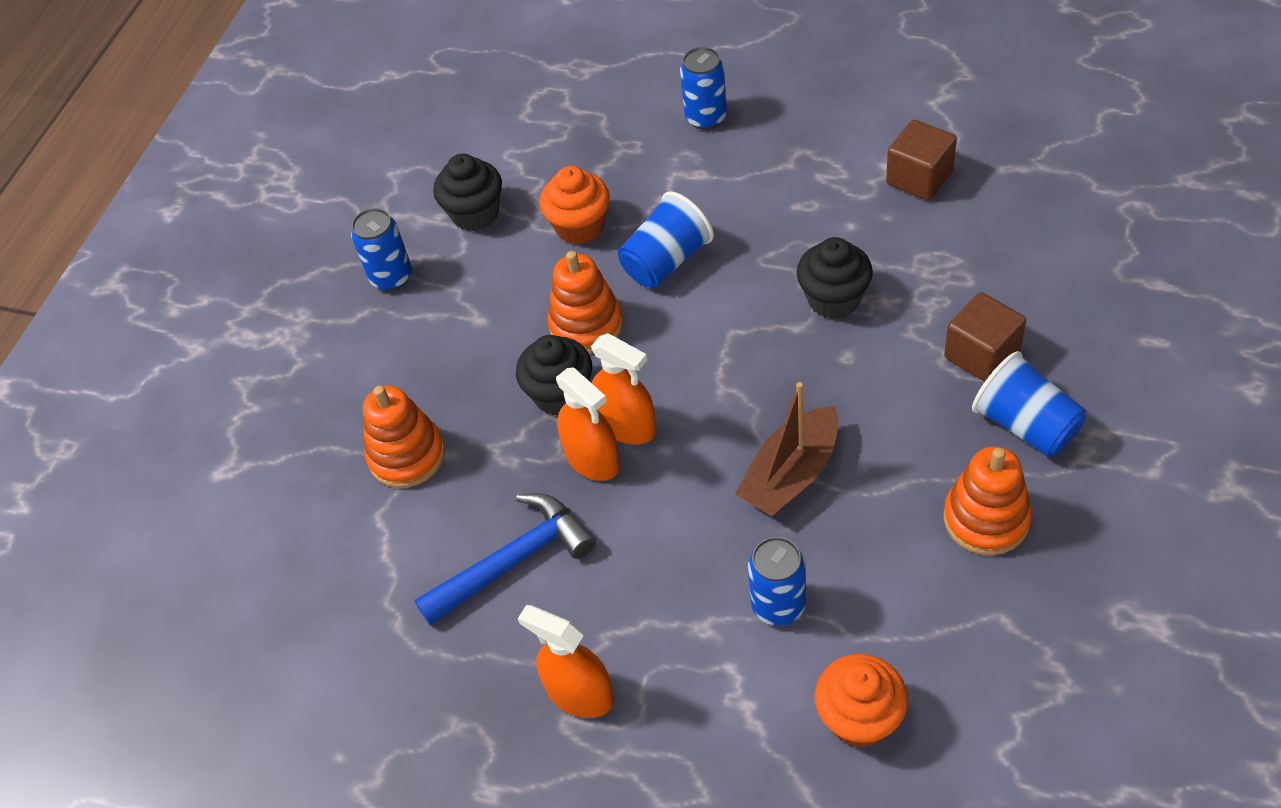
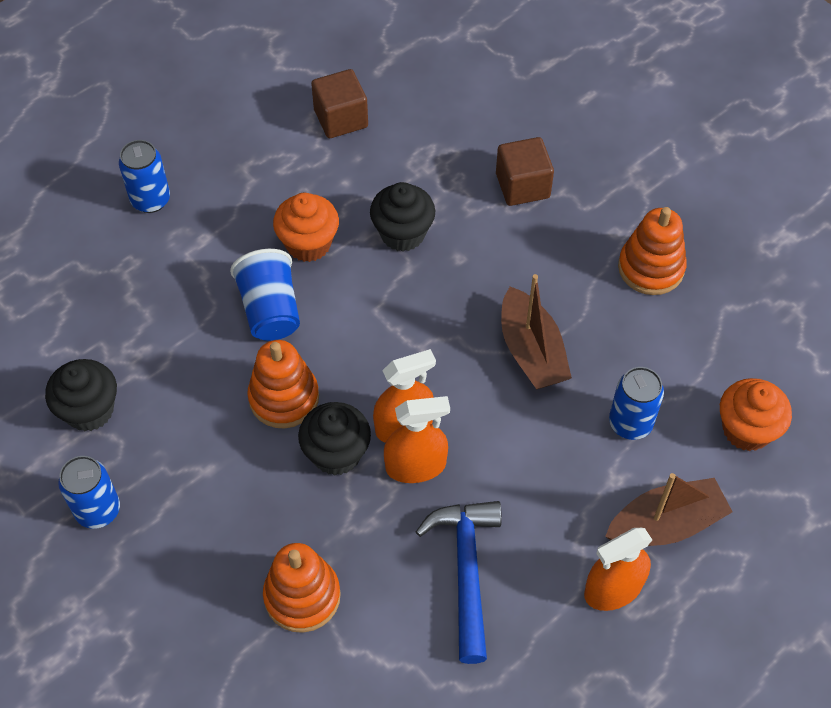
camera: 65 degrees left, 5 degrees up
orange cupcake [539,166,610,245] -> orange cupcake moved to [273,193,339,262]
blue cup [972,351,1086,457] -> none
none -> brown boat [605,473,733,546]

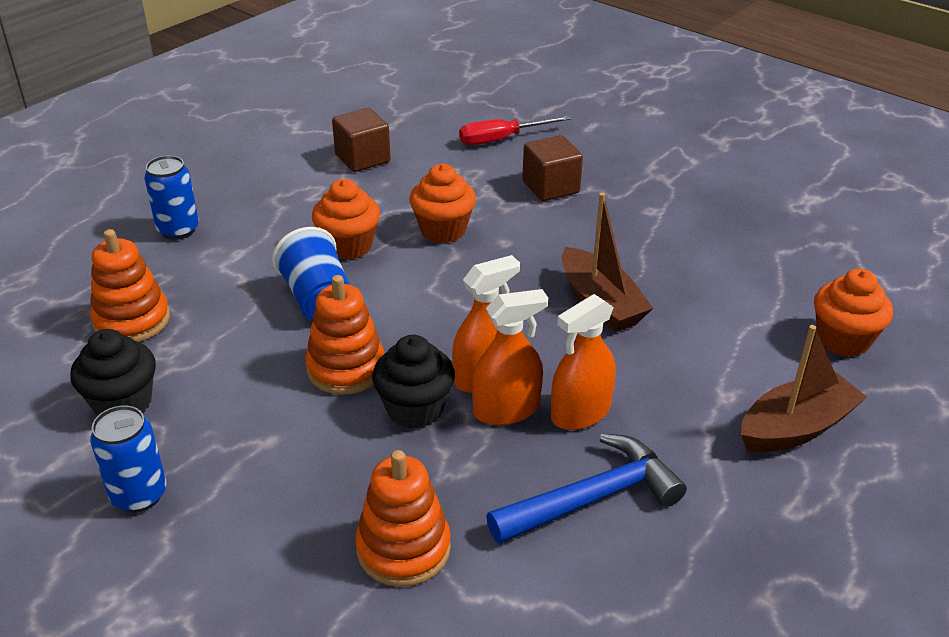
camera: 10 degrees left, 20 degrees down
black cupcake [370,182,435,252] -> orange cupcake [409,164,476,243]
blue hammer [416,501,502,664] -> blue hammer turned 75 degrees clockwise [486,434,687,544]
orange spray bottle [584,528,652,611] -> orange spray bottle moved to [551,294,616,430]
blue can [609,367,664,440] -> none
orange stacking toy [618,207,687,295] -> orange stacking toy moved to [90,229,170,342]
none -> red screwdriver [459,115,571,145]

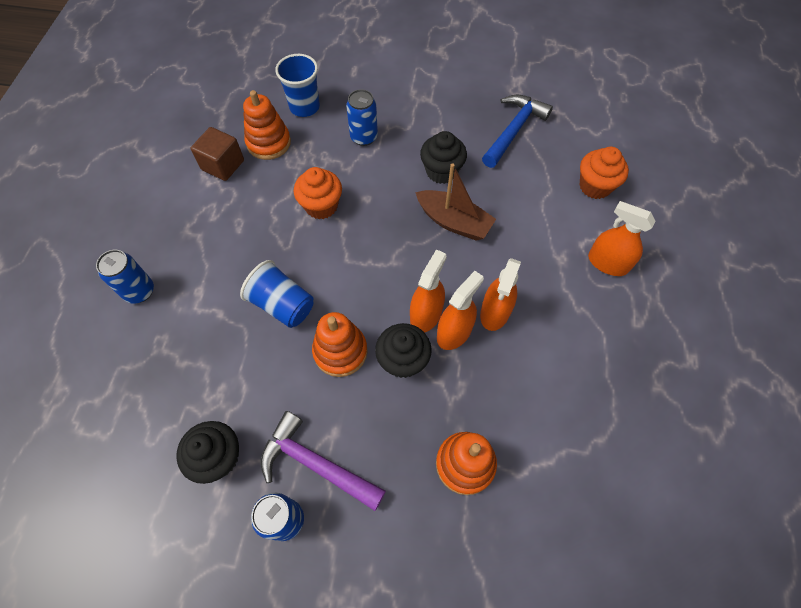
camera: 30 degrees left, 25 degrees up
orange stacking toy [90,229,170,342] -> orange stacking toy moved to [243,90,291,160]
orange cupcake [312,179,380,260] -> none
red screwdriver [459,115,571,145] -> blue cup [275,54,320,117]
blue hammer [486,434,687,544] -> blue hammer moved to [482,94,553,168]
brown cube [522,135,583,201] -> blue can [346,89,378,146]
brown boat [741,325,867,453] -> orange spray bottle [588,201,655,276]
none -> purple hammer [260,411,386,511]
none -> black cupcake [420,131,467,184]

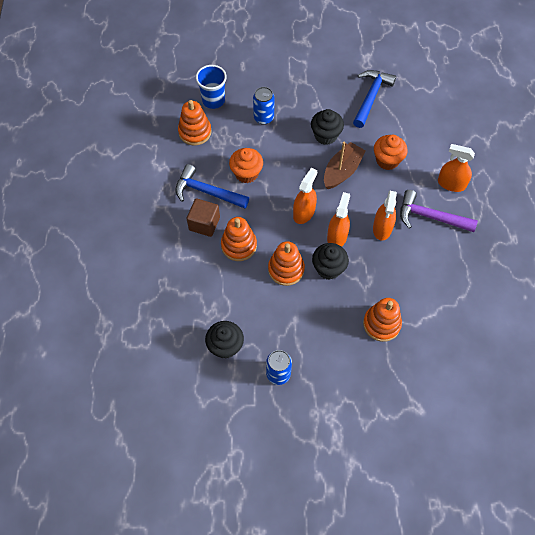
camera: 10 degrees left, 0 degrees up
blue can [96,250,154,304] -> none
brown cube [191,127,244,181] -> brown cube moved to [187,199,220,237]
blue cup [240,260,314,328] -> orange stacking toy [221,217,257,261]
purple hammer [260,411,386,511] -> purple hammer moved to [400,190,478,232]
brown boat [415,163,496,241] -> brown boat turned 75 degrees counterclockwise [324,142,366,189]
orange spray bottle [437,271,484,350] -> orange spray bottle moved to [293,168,317,224]
orange cupcake [580,147,629,199] -> orange cupcake moved to [374,135,408,170]
none -> blue hammer [176,164,249,208]

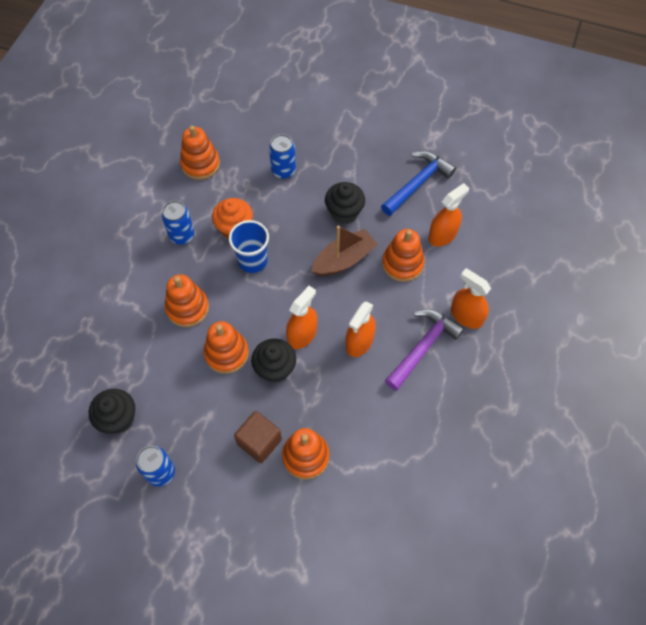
camera: 20 degrees right, 0 degrees up
blue hammer [176,164,249,208] -> blue can [162,201,194,245]
brown cube [187,199,220,237] -> brown cube moved to [234,411,282,463]
blue cup [196,65,227,109] -> blue cup moved to [229,220,269,273]
orange spray bottle [293,168,317,224] -> orange spray bottle moved to [428,183,469,247]
orange cupcake [374,135,408,170] -> orange stacking toy [382,229,425,282]
purple hammer [400,190,478,232] -> purple hammer turned 90 degrees clockwise [385,309,464,391]

